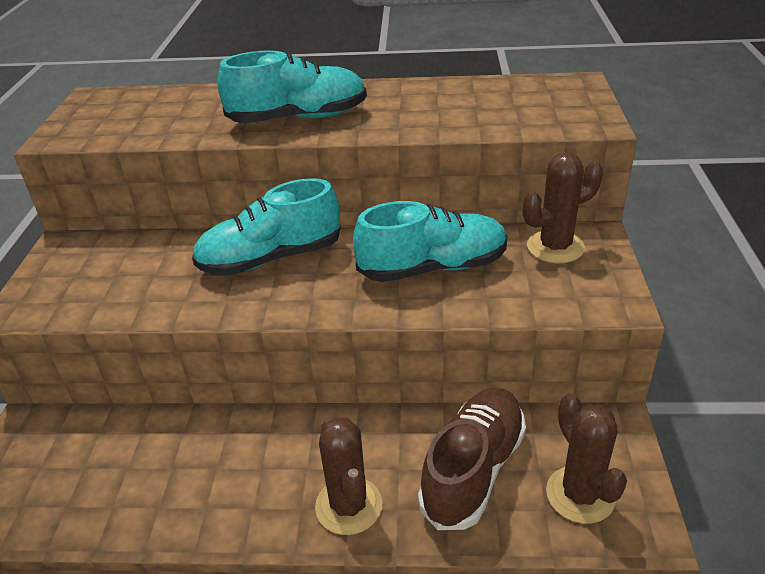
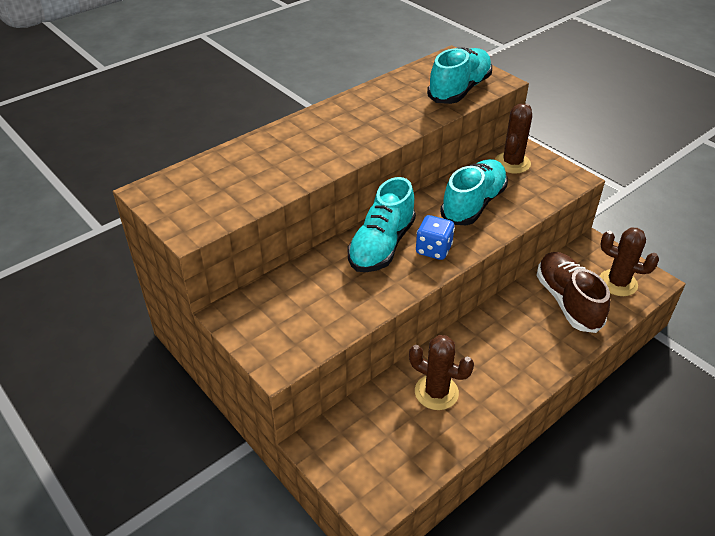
camera: 45 degrees left, 5 degrees up
turquoise shoe [218,50,367,123] -> turquoise shoe moved to [427,47,492,104]
brown cactus [315,417,383,535] -> brown cactus moved to [409,335,474,410]
none -> blue dice [416,215,455,260]

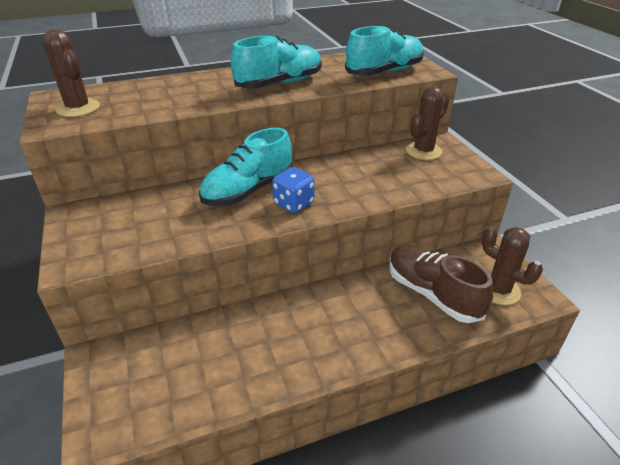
camera: 20 degrees right, 5 degrees down
brown cactus [409,335,474,410] -> brown cactus moved to [43,29,100,117]
turquoise shoe [440,159,508,225] -> turquoise shoe moved to [231,36,322,89]
brown shoe [536,252,610,333] -> brown shoe turned 45 degrees counterclockwise [389,246,494,323]

